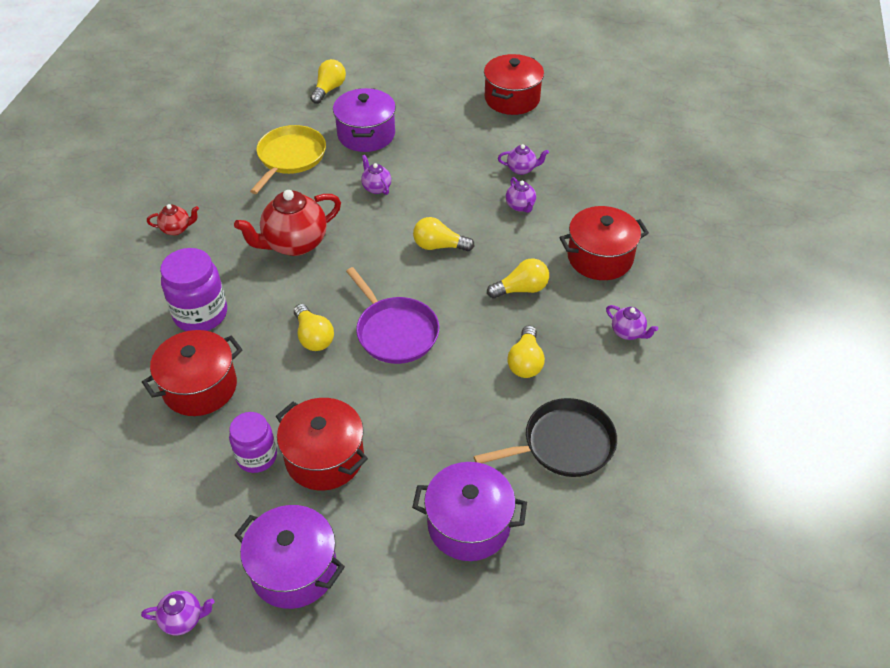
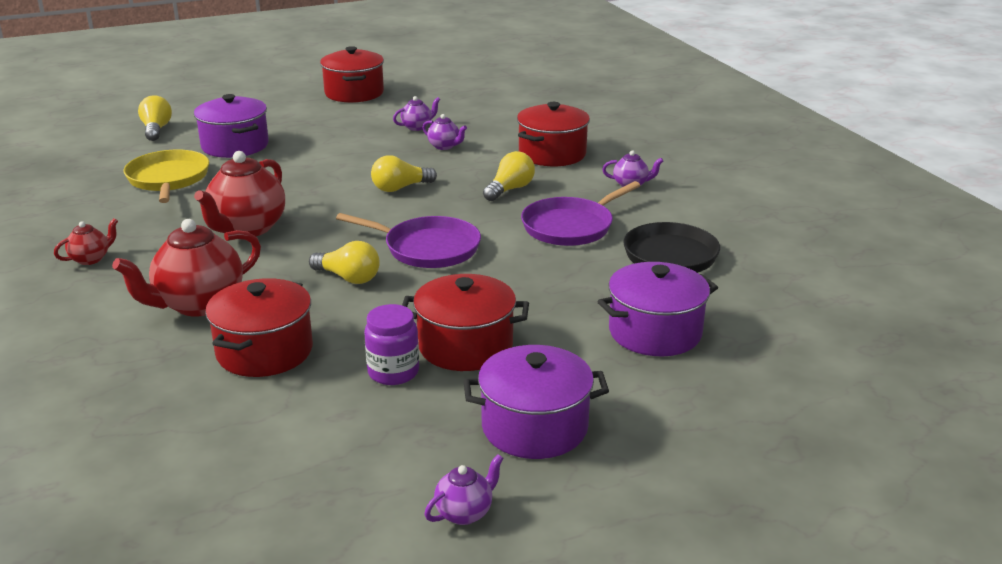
camera: 35 degrees left, 20 degrees down
purple jar [160,248,227,331] -> red teapot [112,219,261,317]
purple teapot [361,155,391,195] -> none
yellow light bulb [507,325,545,378] -> purple pan [521,181,640,246]

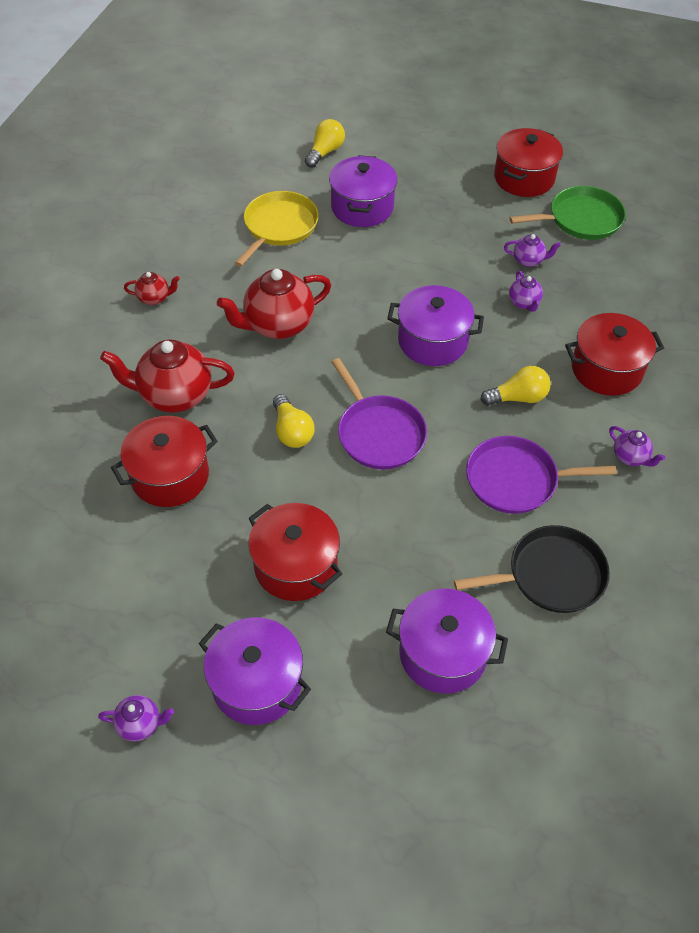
camera: 40 degrees right, 25 degrees up
purple jar [364,304,419,385] -> none
yellow light bulb [371,155,437,192] -> purple pot [387,285,484,366]
none -> green pan [510,186,626,240]

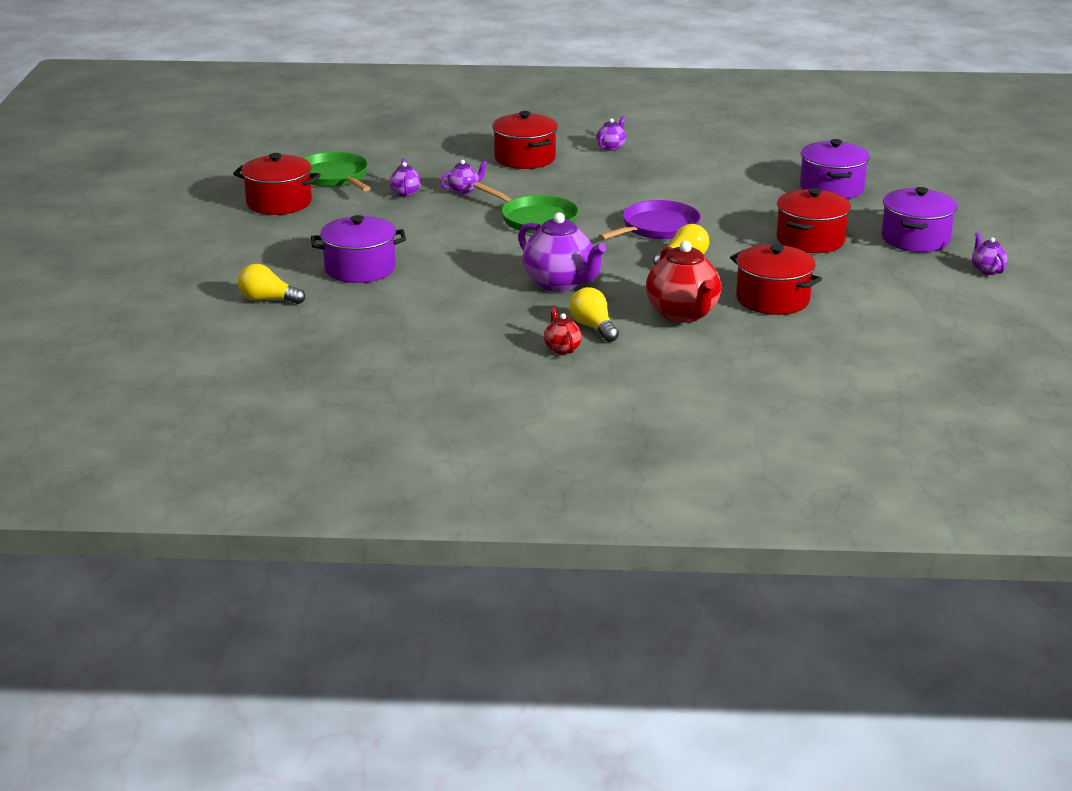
camera: 105 degrees left, 25 degrees down
red teapot [217,269,331,339] -> purple teapot [518,212,606,292]
yellow pan [235,191,319,267] -> none
purple pot [387,285,484,366] -> green pan [473,182,579,234]
black pan [454,525,610,613] -> none
purple pan [466,436,617,514] -> none
yellow light bulb [480,366,551,406] -> yellow light bulb moved to [569,287,619,342]

